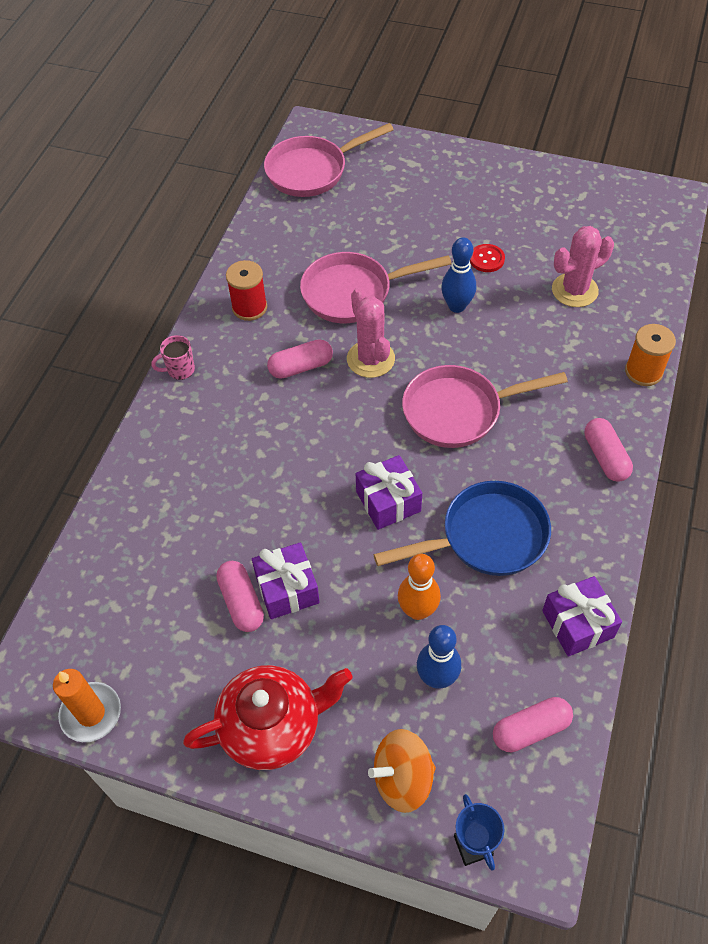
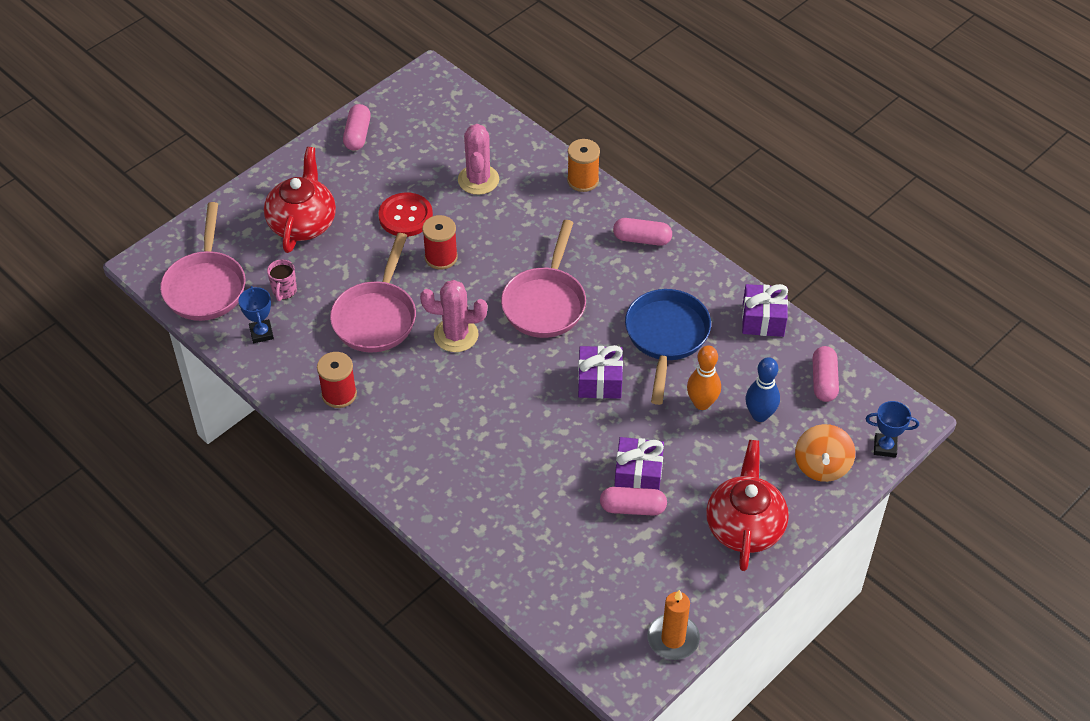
camera: 65 degrees left, 5 degrees down
pink mug [151,335,195,380] -> pink mug moved to [267,259,297,301]
pink capsule [267,339,333,379] -> pink capsule moved to [343,104,371,151]
blue bowling pin [441,237,476,313] -> red spool [422,215,458,270]
red button [470,244,505,272] -> red button [378,193,433,237], size x1.64
none -> blue trophy [239,286,274,343]
none -> red teapot [264,147,336,253]

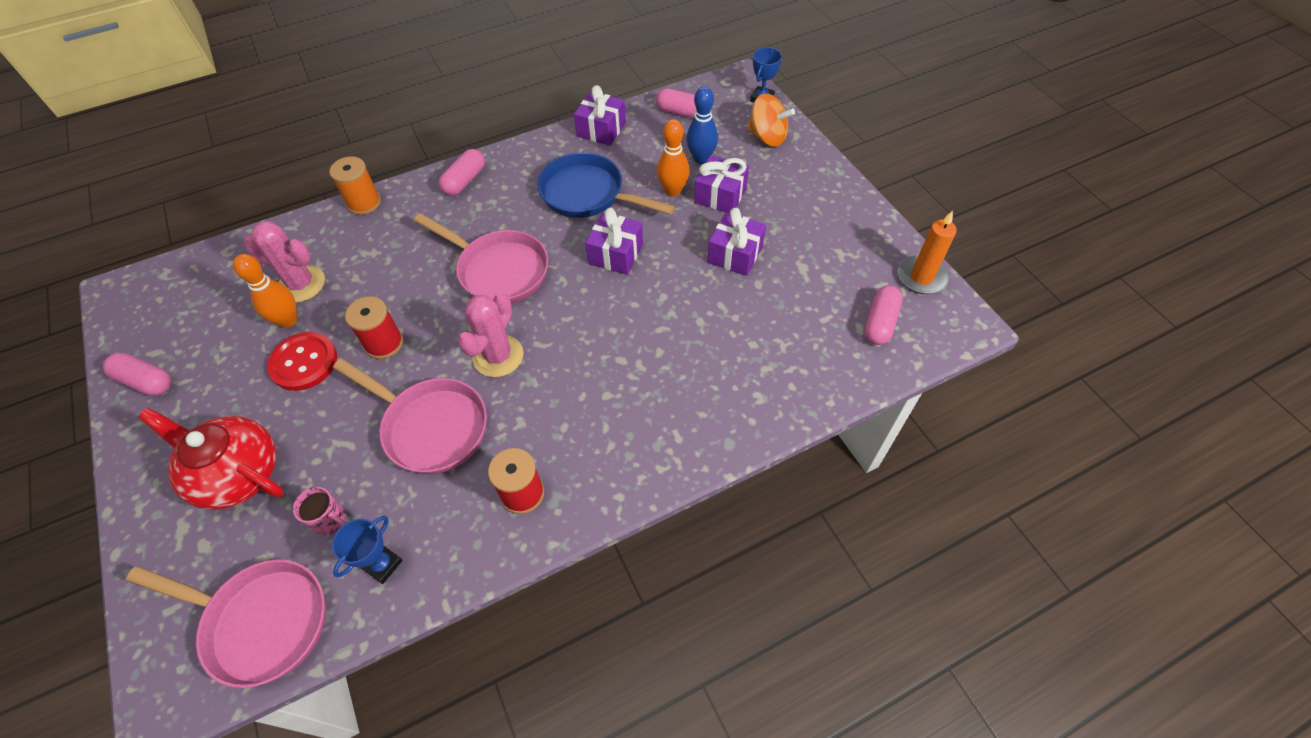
camera: 70 degrees left, 5 degrees up
blue trophy [239,286,274,343] -> blue trophy turned 60 degrees counterclockwise [332,516,403,584]
pink capsule [600,487,667,516] -> pink capsule moved to [864,285,903,345]
red teapot [706,440,789,571] -> none
none -> orange bowling pin [233,254,297,328]
none -> purple gift [694,155,749,213]

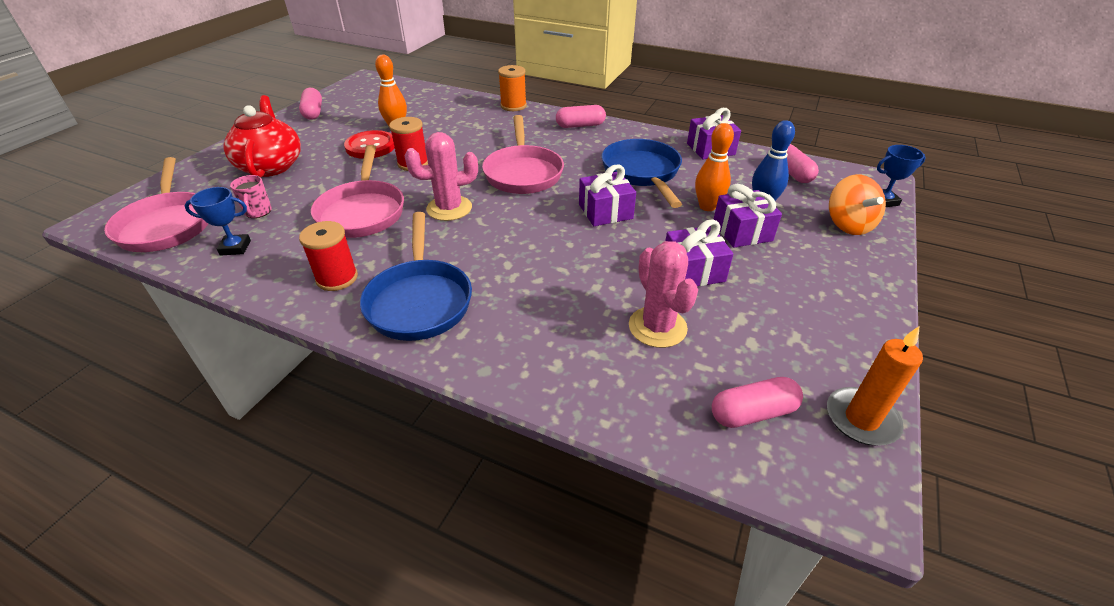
camera: 50 degrees right, 15 degrees down
pink cactus [244,221,325,303] -> pink cactus moved to [629,241,698,348]
none -> blue pan [360,212,472,341]

